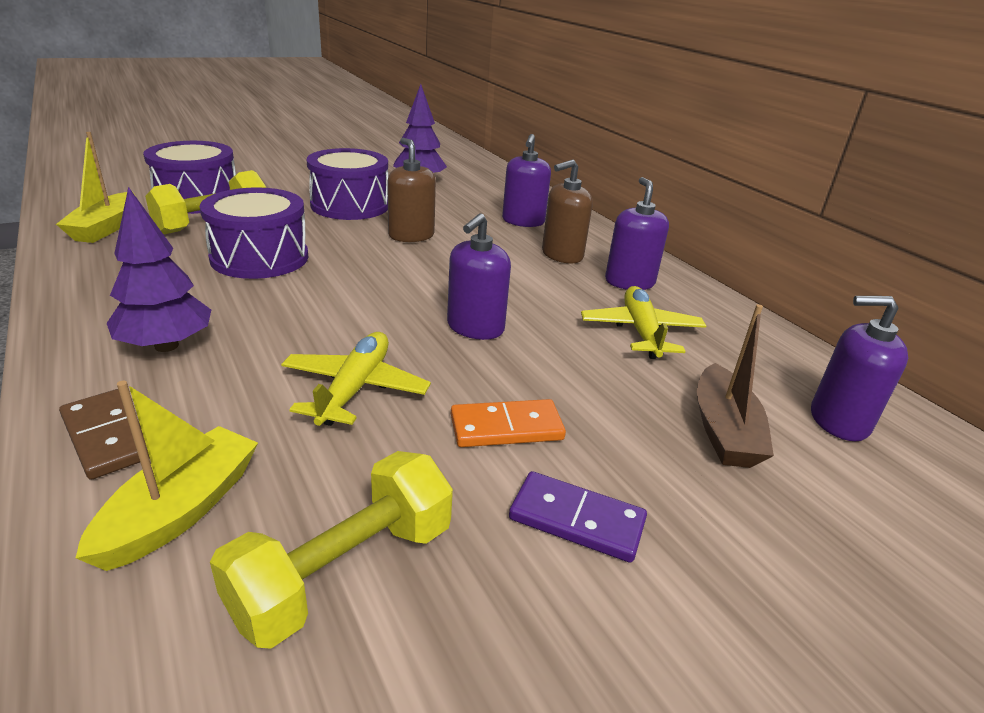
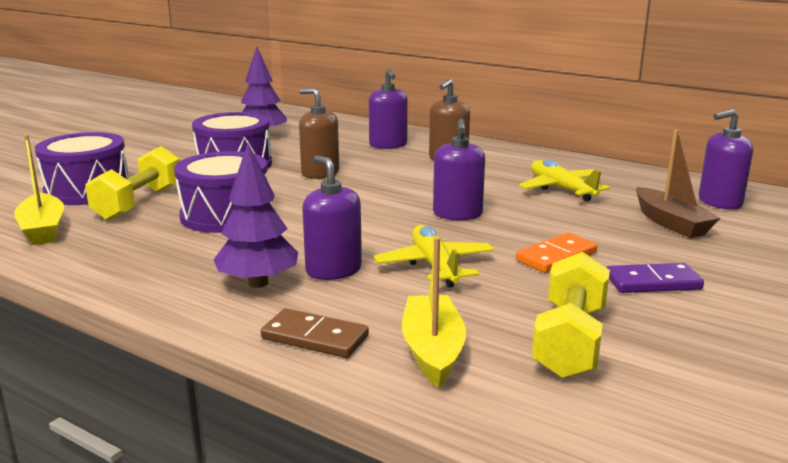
camera: 25 degrees left, 10 degrees down
purple soap dispenser [605,177,669,290] -> purple soap dispenser moved to [302,155,362,280]

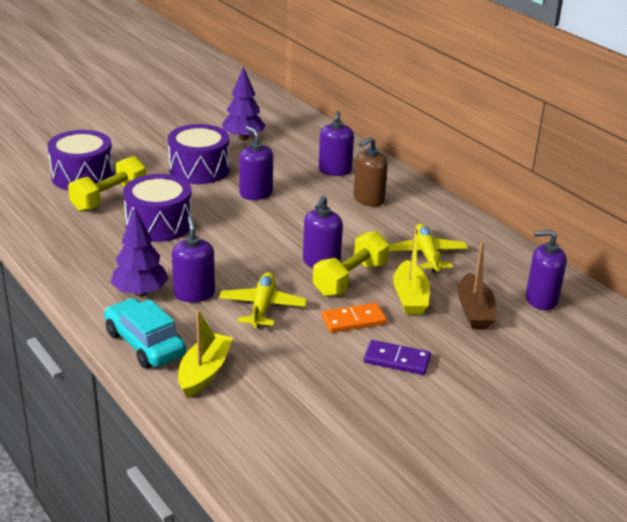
camera: 20 degrees right, 10 degrees up
yellow boat [14,135,64,245] -> yellow boat moved to [393,229,430,315]
brown domino [261,308,369,358] -> turquoise car [104,298,186,368]
brown soap dispenser [299,88,339,179] -> purple soap dispenser [239,126,273,200]
yellow dumbbell [532,252,610,379] -> yellow dumbbell moved to [313,231,389,296]

